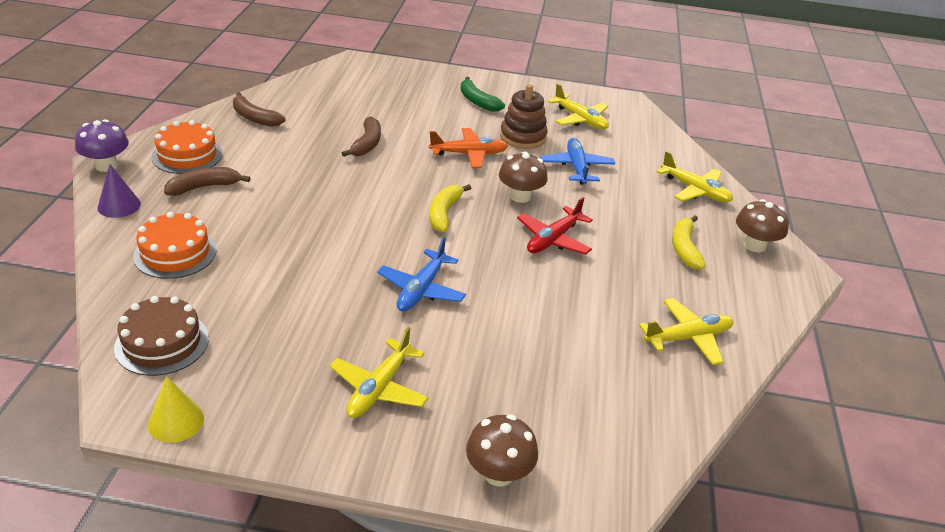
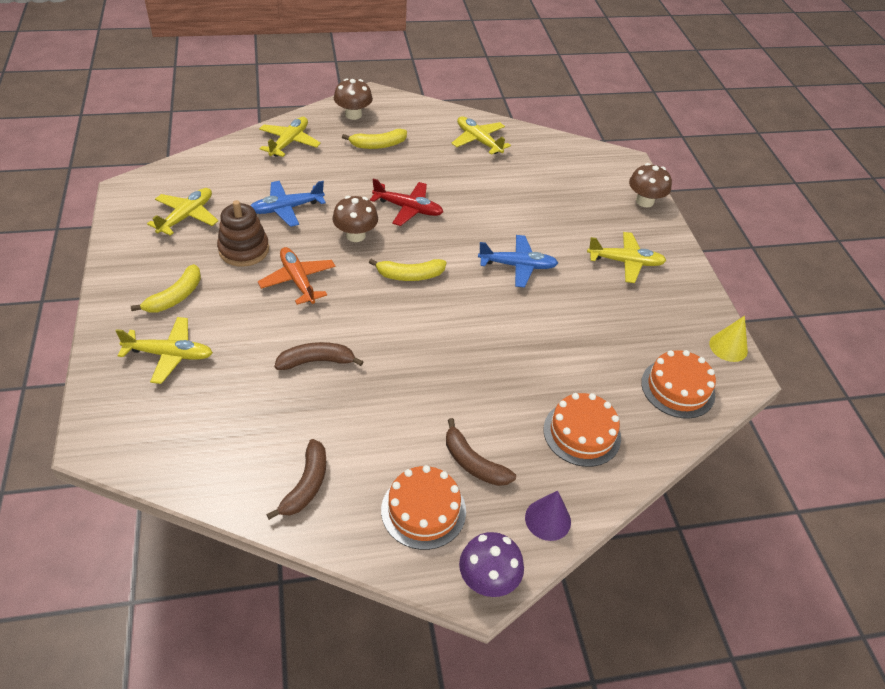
camera: 110 degrees left, 10 degrees up
brown cake [114,296,209,376] -> orange cake [641,350,716,419]
green banana [460,77,505,112] -> yellow banana [131,264,201,312]
none -> yellow plane [116,317,213,384]

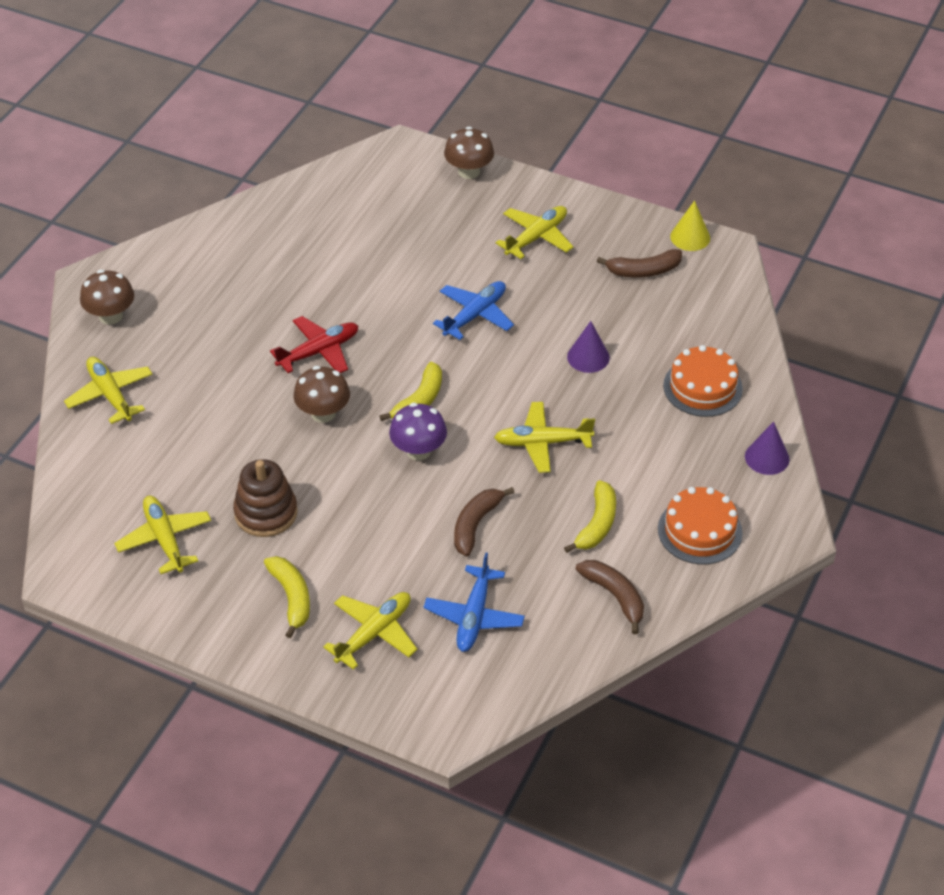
camera: 50 degrees left, 0 degrees up
blue plane [250,181,326,227] -> blue plane moved to [423,552,525,652]
orange plane [258,247,336,305] -> none
yellow banana [342,129,407,149] -> yellow banana moved to [564,480,616,553]
brown banana [446,418,516,486] -> brown banana moved to [597,249,682,277]
yellow plane [451,116,511,155] -> yellow plane moved to [494,402,595,473]
purple mushroom [459,532,524,597] -> purple mushroom moved to [389,403,447,460]
orange cake [641,350,716,419] -> none
none -> purple cone [567,321,610,373]

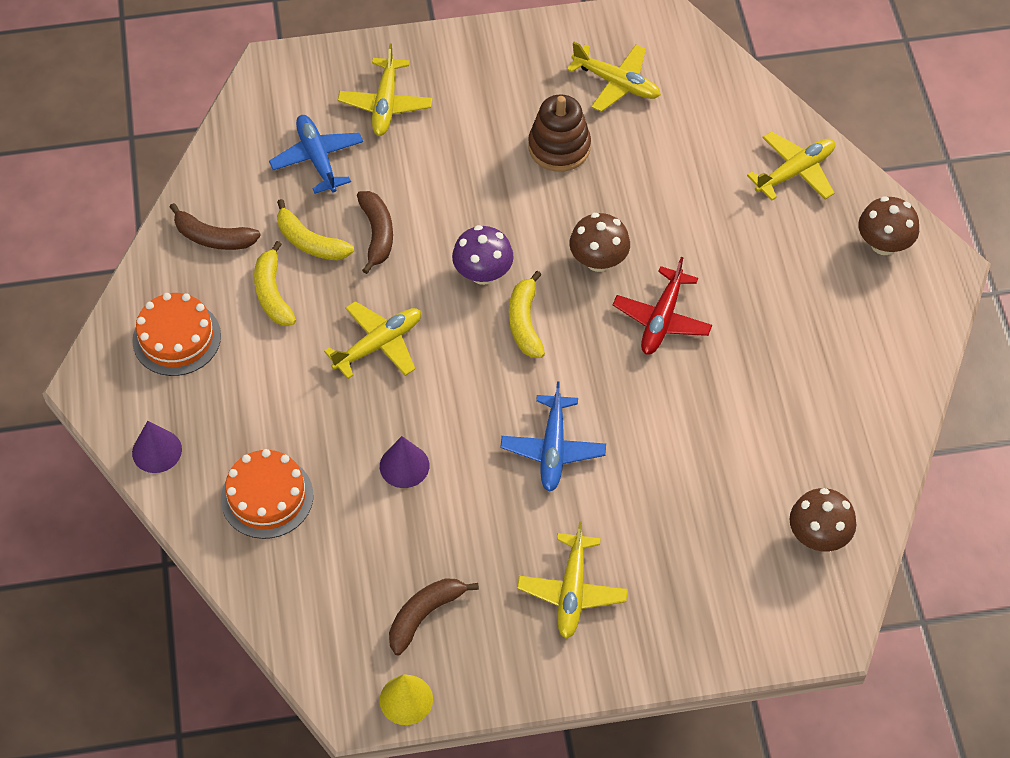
camera: 145 degrees right, 10 degrees up
yellow plane [64,357,153,424] -> yellow plane turned 60 degrees counterclockwise [747,131,835,200]
yellow banana [264,556,310,638] -> yellow banana moved to [277,199,354,260]
brown mushroom [444,127,494,179] -> brown mushroom moved to [790,488,856,552]

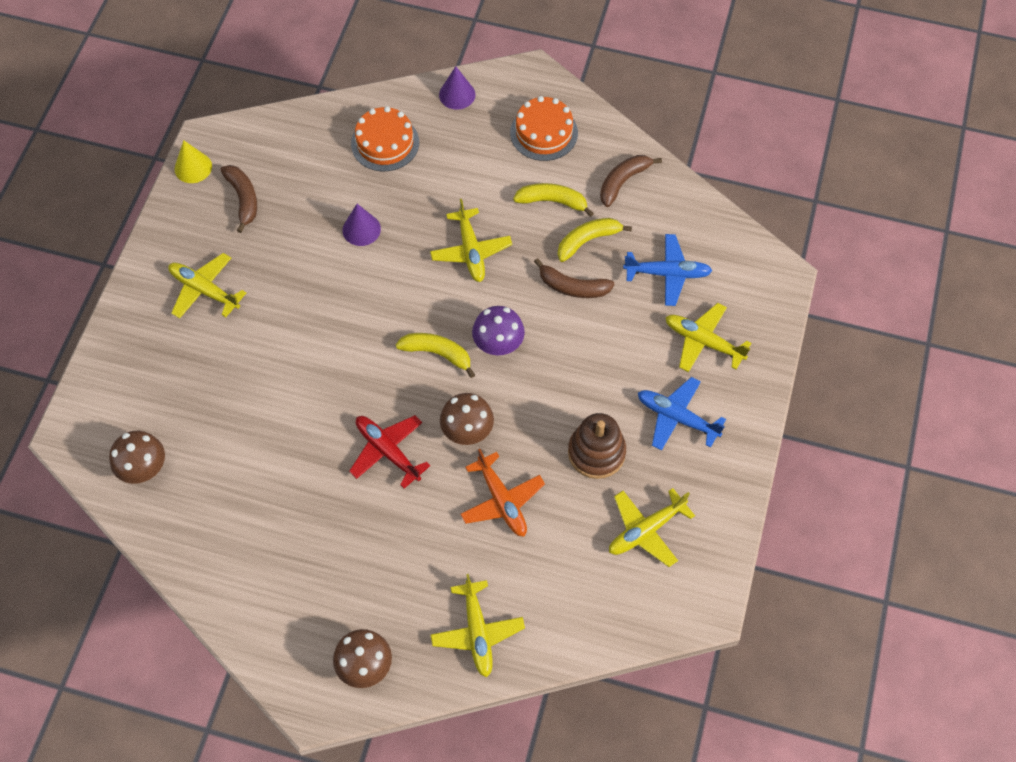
camera: 115 degrees right, 5 degrees up
blue plane [500,382,606,492] -> blue plane moved to [638,377,726,451]
none -> orange plane [460,449,545,536]

